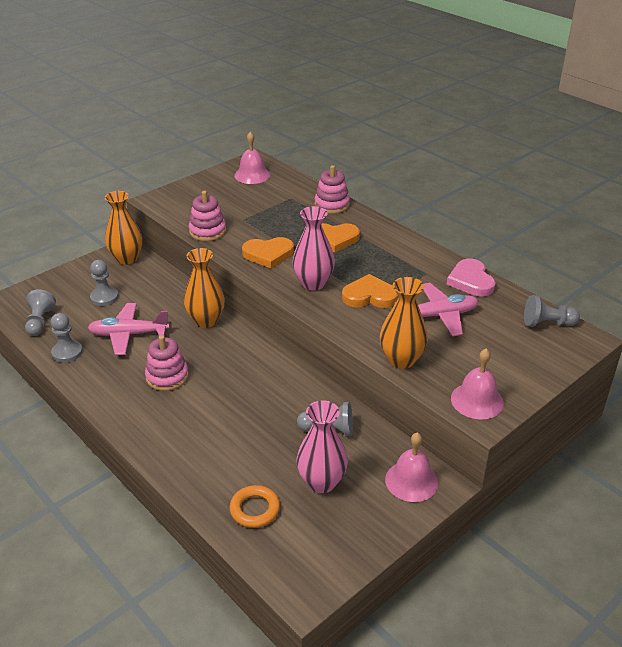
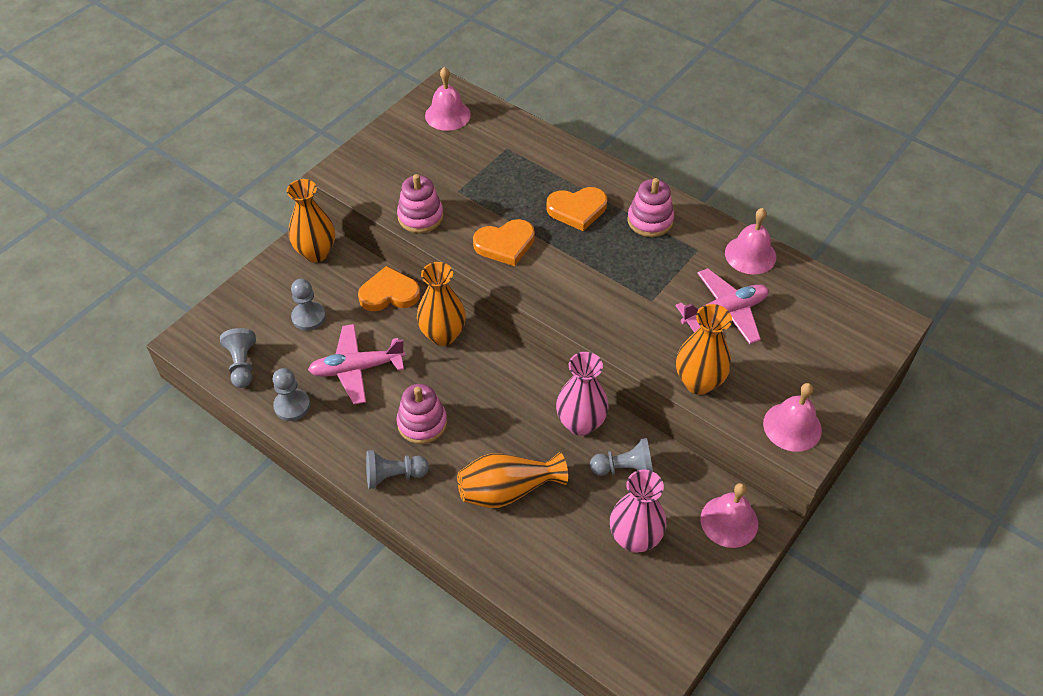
camera: 10 degrees left, 15 degrees up
orange ring [230,485,280,528] -> none
pink vase [292,206,335,291] -> pink vase moved to [556,352,609,436]
pink stacking toy [314,165,350,214] -> pink stacking toy moved to [627,178,674,237]
orange heart [342,274,398,308] -> orange heart moved to [358,266,420,311]
pink heart [446,258,496,297] -> pink bell [725,208,776,274]
grey pawn [524,295,580,327] -> grey pawn moved to [366,450,429,489]
none -> orange vase [457,452,568,508]

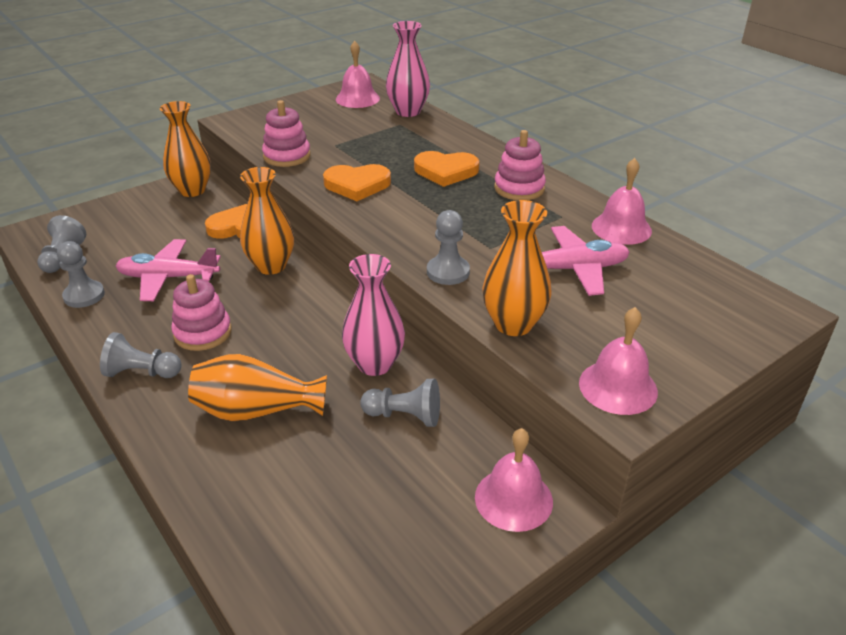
camera: 15 degrees right, 15 degrees down
grey pawn [291,279,326,331] -> grey pawn moved to [427,210,470,285]
pink vase [610,470,666,553] -> pink vase moved to [386,21,430,117]

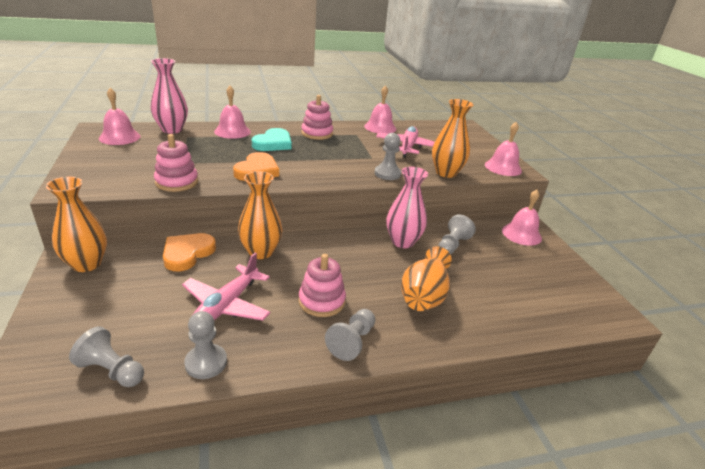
camera: 70 degrees left, 5 degrees down
orange heart [414,151,479,187] -> turquoise heart [252,128,292,151]
none -> pink bell [214,86,251,139]

